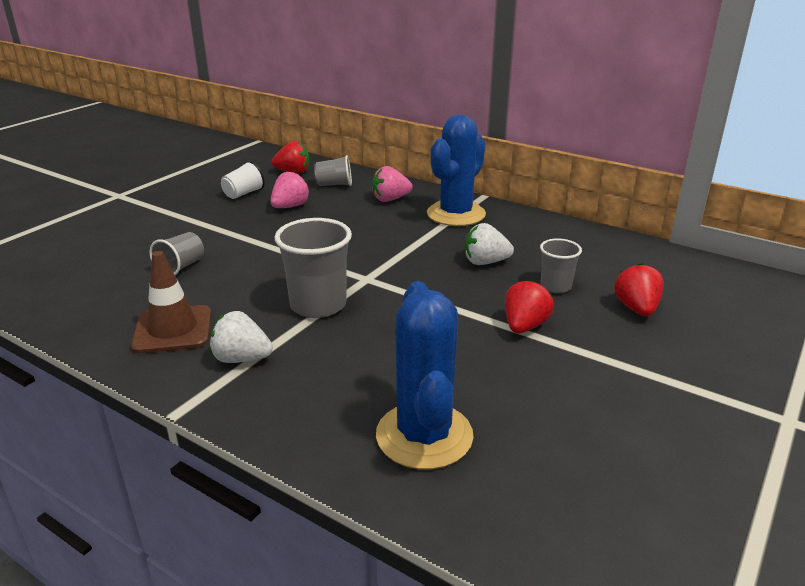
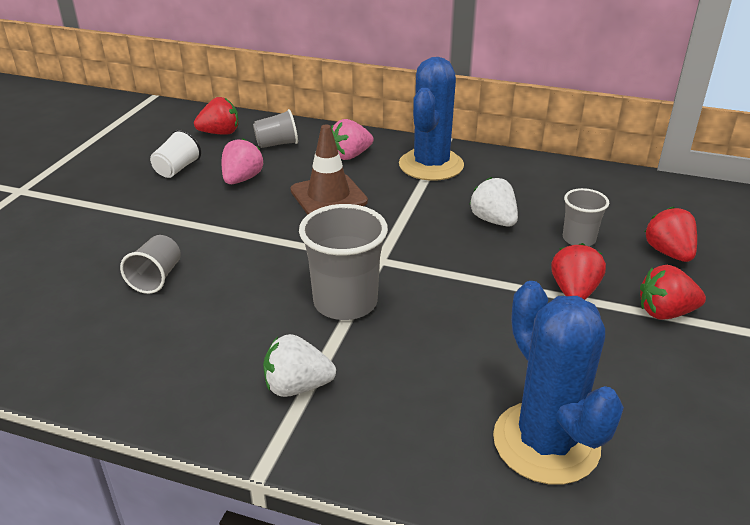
camera: 15 degrees left, 5 degrees up
brown traffic cone [131,251,211,353] -> brown traffic cone moved to [291,125,368,215]
white strawberry [465,223,514,265] -> white strawberry turned 75 degrees clockwise [469,177,518,227]
none -> red strawberry [640,265,706,320]

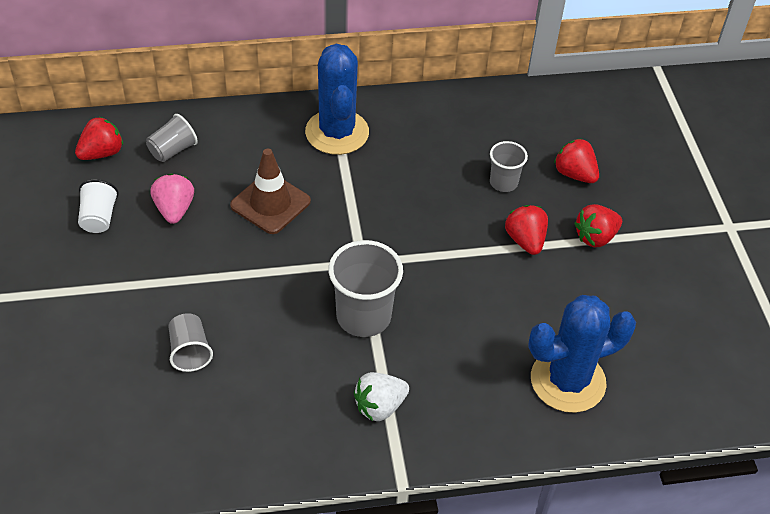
camera: 30 degrees left, 15 degrees up
pink strawberry [331,119,374,160] -> none
white strawberry [469,177,518,227] -> none
blue cactus [493,281,624,485] -> blue cactus turned 60 degrees counterclockwise [528,295,636,413]

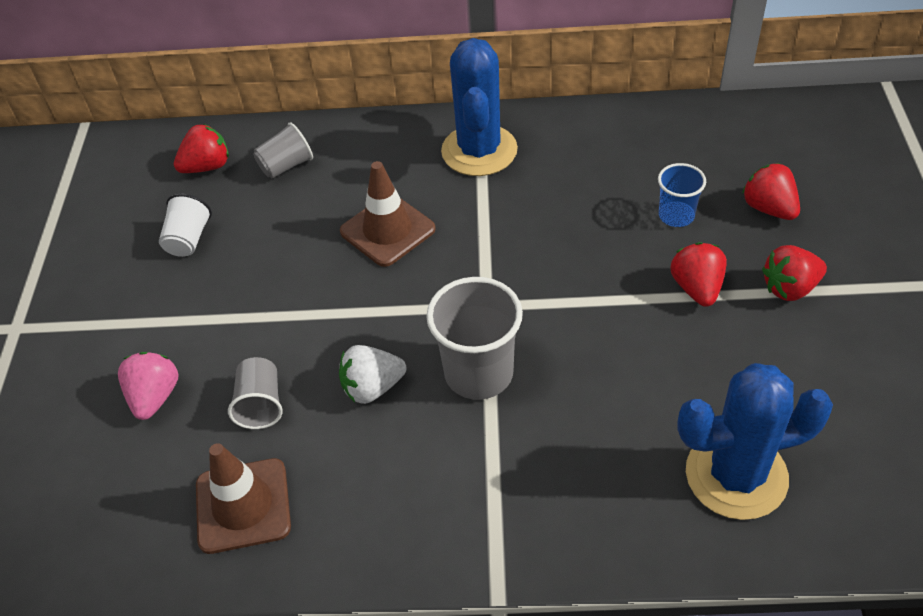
camera: 15 degrees right, 0 degrees up
pink strawberry [151,173,194,224] -> pink strawberry moved to [118,352,179,420]
white strawberry [354,372,409,421] -> white strawberry moved to [339,345,406,404]
grey cup [490,141,528,192] -> blue cup [658,163,706,227]
none -> brown traffic cone [196,443,291,554]

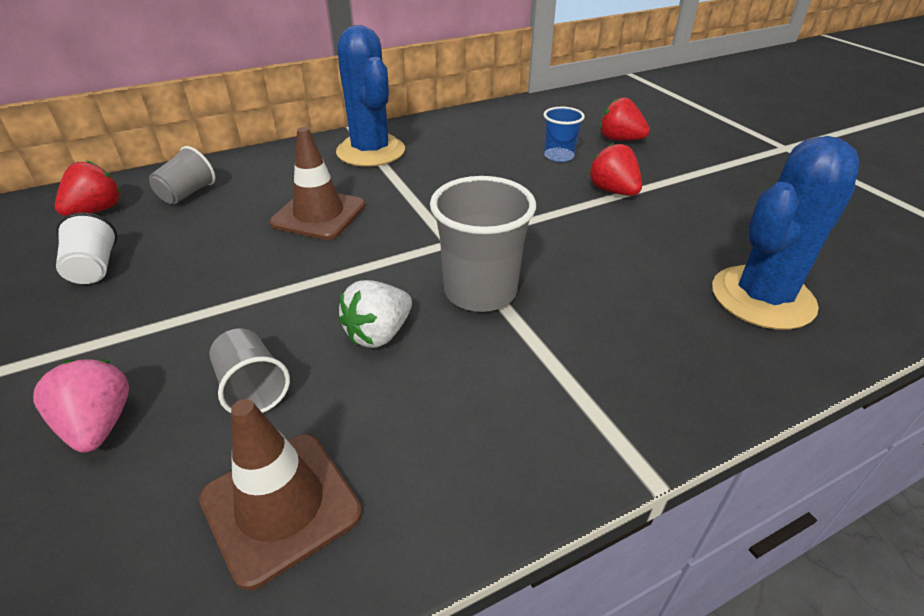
camera: 30 degrees left, 10 degrees down
red strawberry [762,245,827,301] -> none

